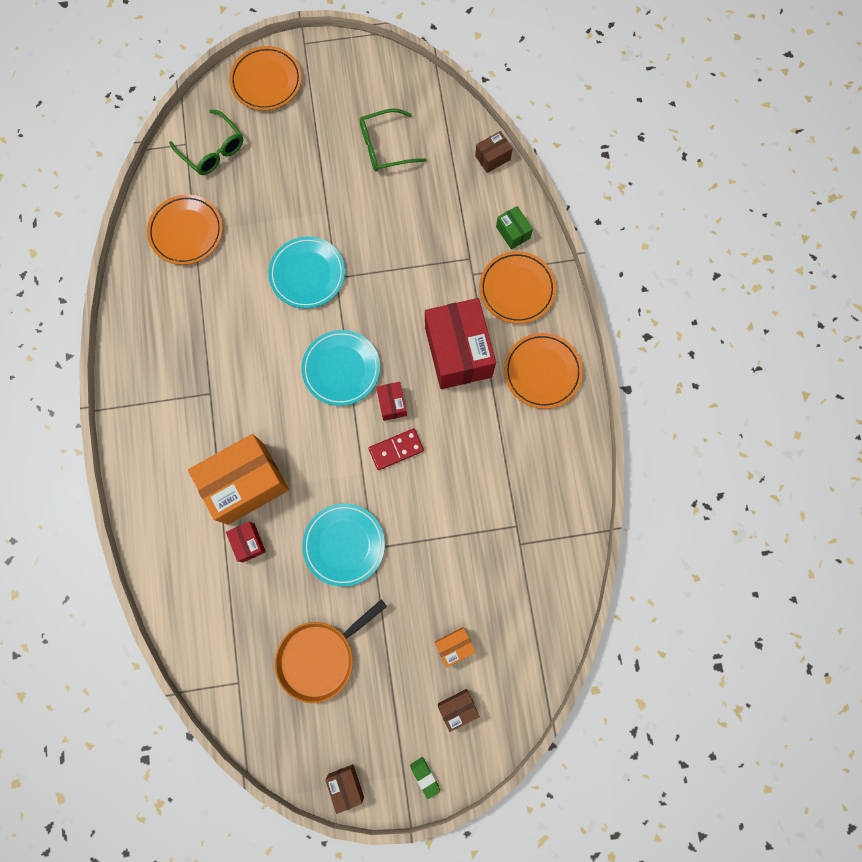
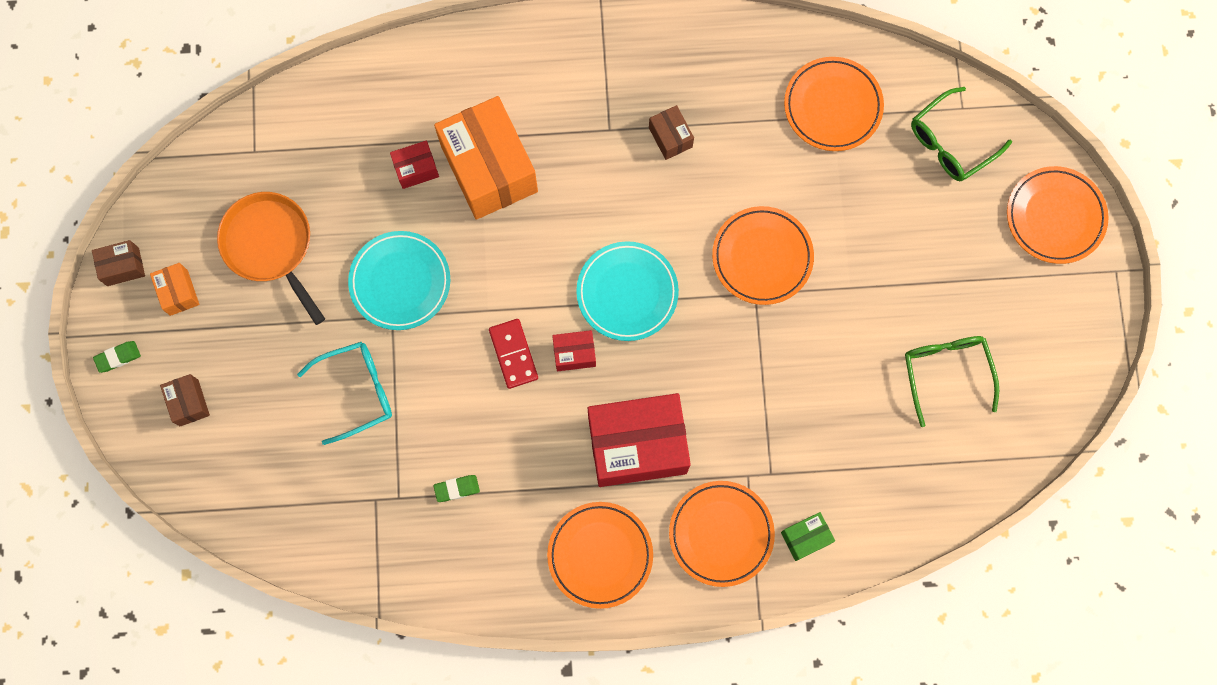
camera: 95 degrees right, 0 degrees up
turquoise plate [269,236,345,309] -> orange plate [712,206,814,305]
orange box [435,627,476,668] -> orange box moved to [150,263,199,316]
brown box [475,131,513,173] -> brown box moved to [649,105,694,160]
none -> turquoise glasses [297,342,392,445]
none -> green eraser [433,475,480,502]

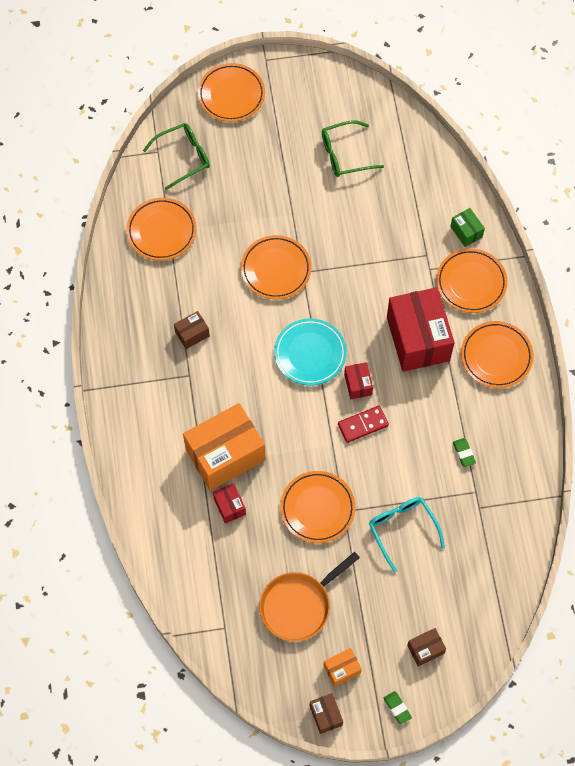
camera: 95 degrees left, 10 degrees down
turquoise plate [348,231,450,330] -> orange plate [280,471,355,543]
green glasses [911,87,1012,181] -> green glasses turned 75 degrees counterclockwise [143,123,210,190]

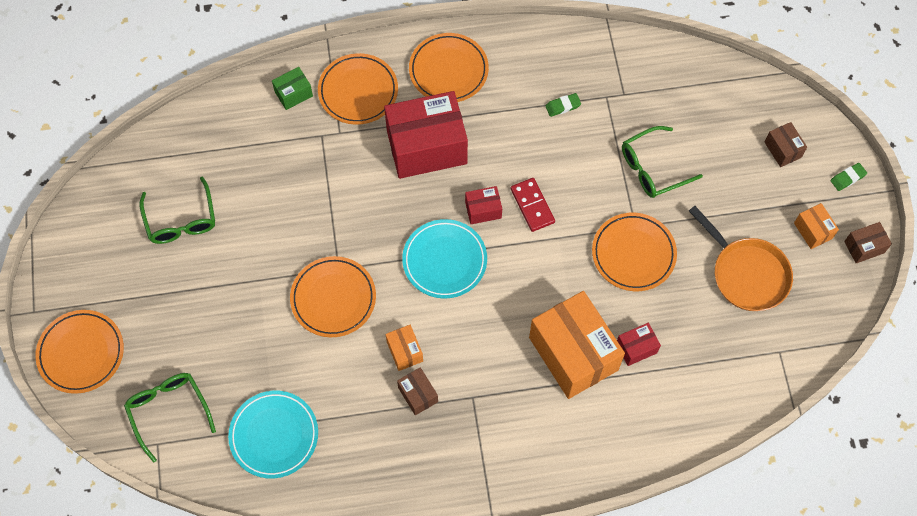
camera: 90 degrees left, 0 degrees up
orange plate [126,198,197,261] -> turquoise plate [228,391,318,478]
turquoise glasses [369,497,445,572] -> green glasses [622,126,703,198]
none -> orange box [385,325,423,371]

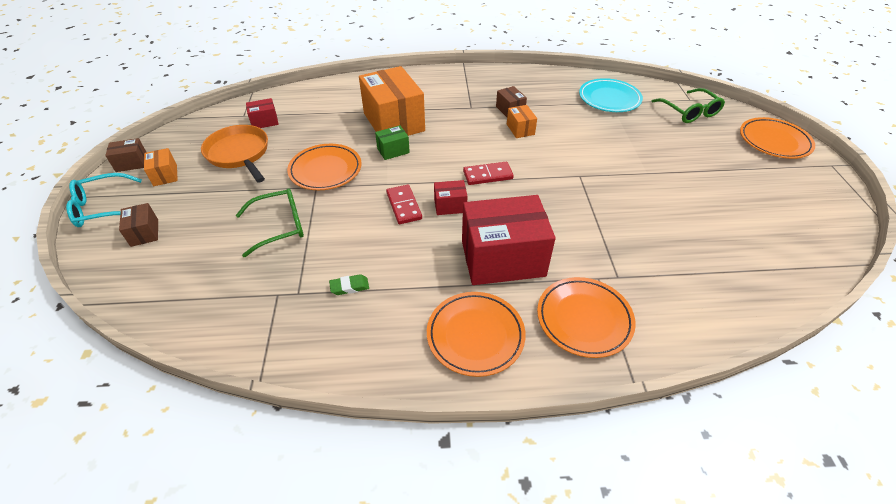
camera: 175 degrees left, 20 degrees down
green glasses [139,177,215,244] -> none
green box [272,67,313,110] -> green box moved to [375,125,410,160]
orange plate [290,256,376,337] -> none
turquoise plate [402,219,487,298] -> red domino [463,162,514,185]
red box [617,323,661,366] -> red box moved to [246,98,279,128]
green eraser [830,163,867,191] -> turquoise glasses [66,173,142,227]

